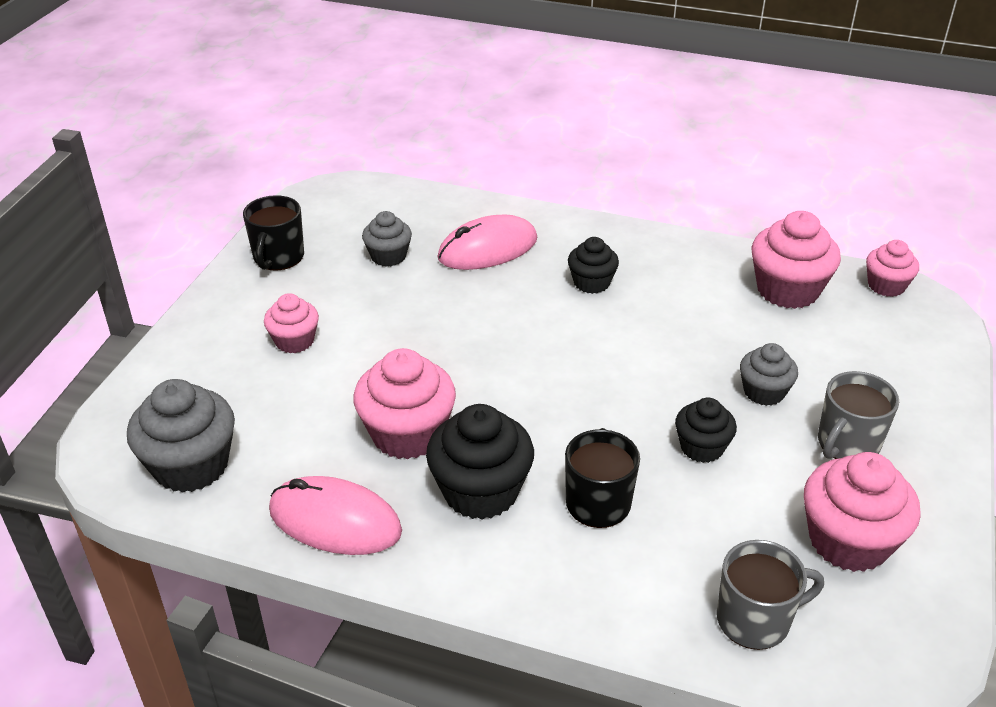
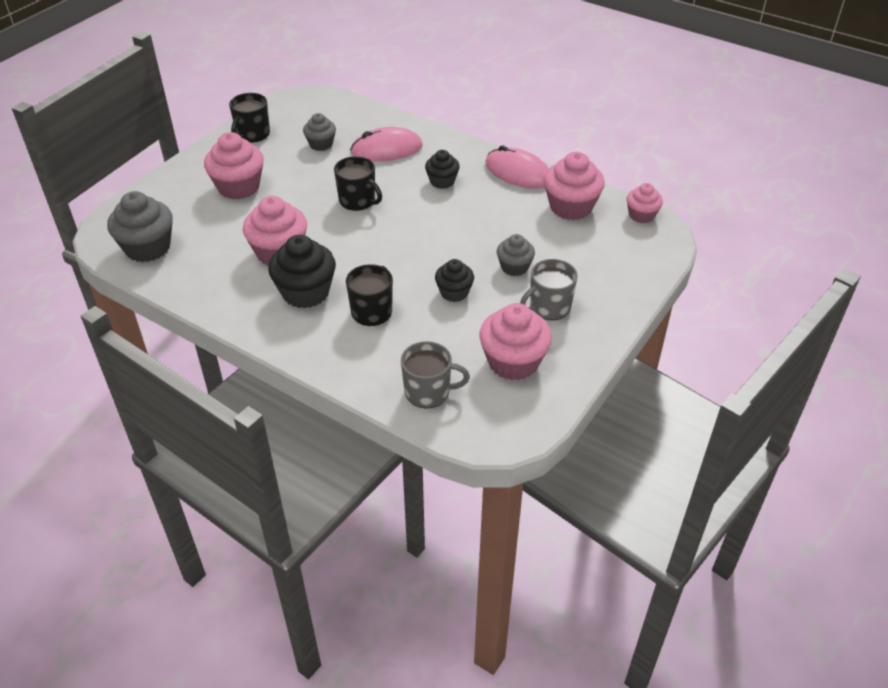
camera: 15 degrees right, 5 degrees up
pink cupcake [264,293,319,353] -> pink cupcake [204,132,264,199], size x1.68
pink mouse [269,476,402,555] -> pink mouse moved to [485,145,549,189]
none -> black mug [334,156,382,211]

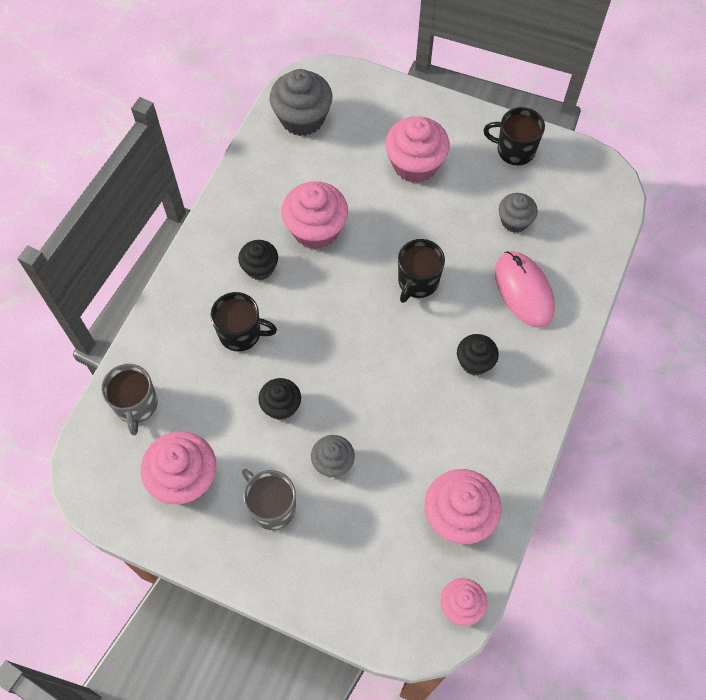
camera: 80 degrees right, 20 degrees up
black cupcake [268,235,336,308] -> black cupcake [238,240,278,280], size x0.59
pink mouse [485,145,549,189] -> none

